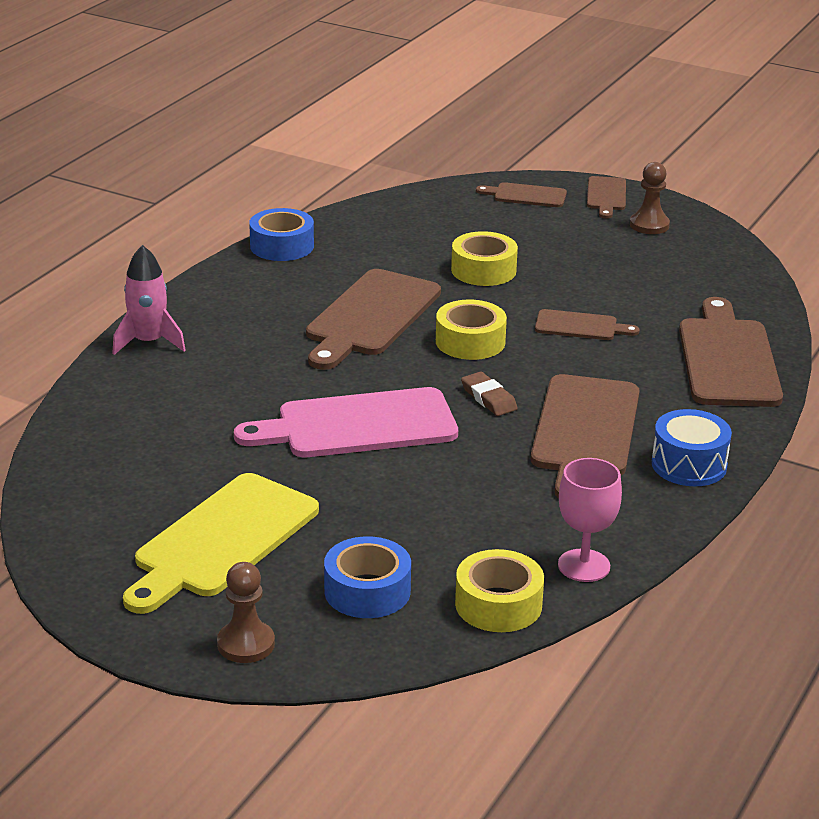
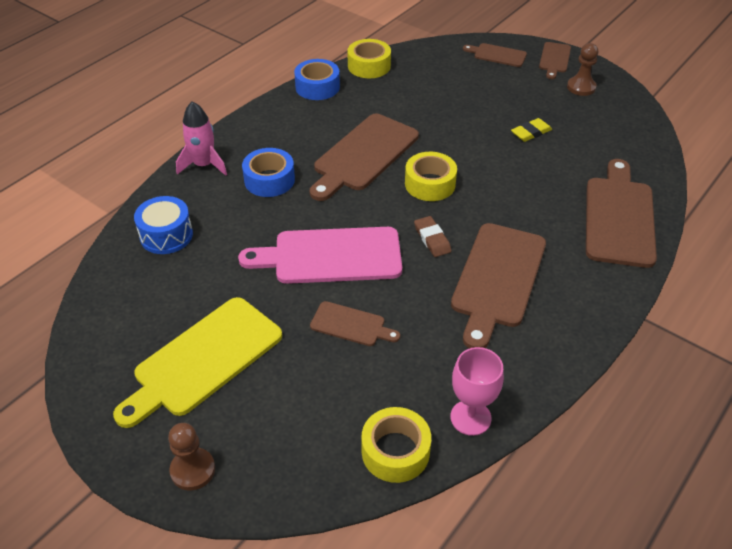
camera: 10 degrees right, 15 degrees up
blue tape [324,536,411,618] -> blue tape moved to [242,148,295,197]
yellow tape [451,231,518,286] -> yellow tape moved to [347,39,391,78]
brown cutting board [535,309,640,340] -> brown cutting board moved to [310,301,400,346]
blue drum [652,409,732,486] -> blue drum moved to [134,196,193,254]
none -> yellow eraser [511,118,552,142]

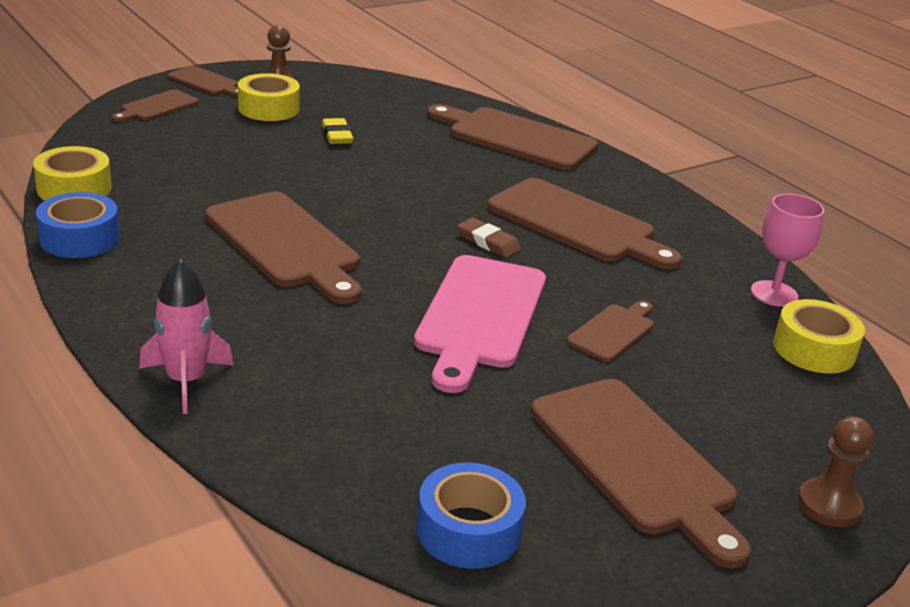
camera: 75 degrees left, 15 degrees down
yellow cutting board [113,297,282,428] -> brown cutting board [531,379,751,568]
blue drum [134,196,193,254] -> none
blue tape [242,148,295,197] -> blue tape moved to [416,463,526,569]
yellow tape [405,152,457,201] -> yellow tape moved to [238,73,300,121]
brown eraser [414,216,451,257] -> brown eraser turned 45 degrees clockwise [457,218,521,258]

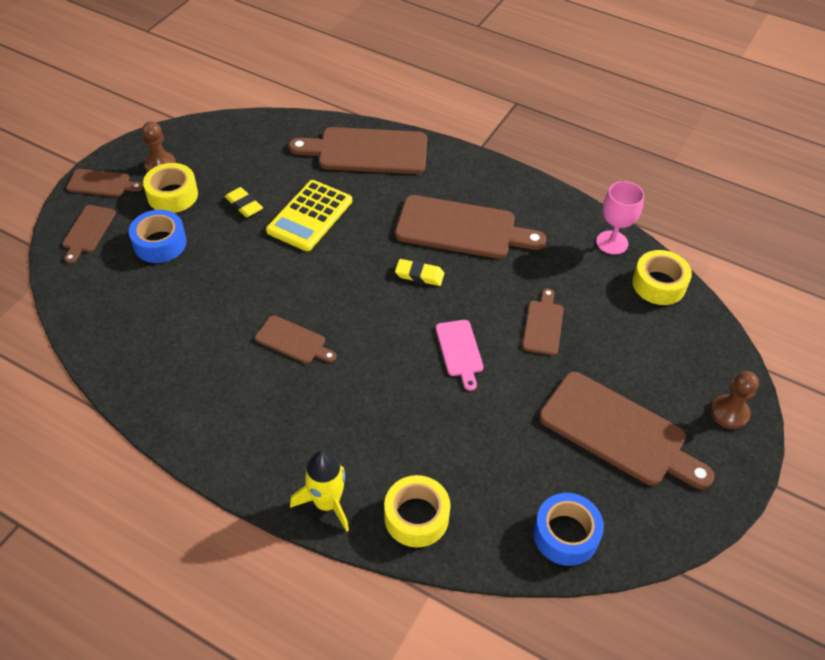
camera: 25 degrees left, 20 degrees up
yellow tape [33,146,111,200] -> yellow tape moved to [384,475,451,547]
blue tape [36,192,120,258] -> blue tape moved to [129,210,187,263]
pink rocket [139,259,234,414] -> yellow rocket [290,450,349,532]
brown cutting board [205,191,361,304] -> brown cutting board [255,315,336,363], size x0.51
pink cutting board [414,255,546,393] -> pink cutting board [436,320,483,391], size x0.51
brown eraser [457,218,521,258] -> yellow eraser [395,259,444,286]
none -> yellow calculator [266,180,352,251]

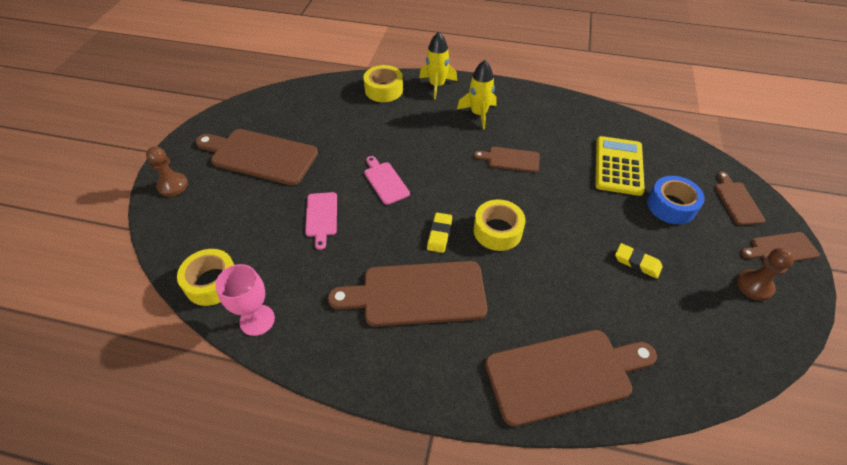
camera: 165 degrees right, 0 degrees up
yellow tape [143,163,198,213] -> yellow tape moved to [474,199,525,251]
yellow calculator [266,180,352,251] -> yellow calculator moved to [595,136,645,196]
yellow eraser [395,259,444,286] -> yellow eraser turned 75 degrees counterclockwise [427,213,452,253]
brown cutting board [522,288,564,355] -> pink cutting board [305,192,337,250]
blue tape [533,493,604,566] -> none
none -> yellow rocket [457,60,497,130]

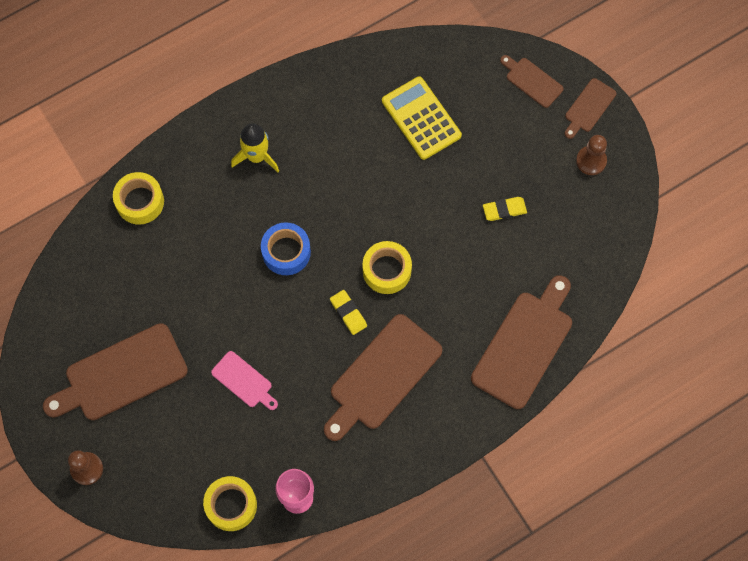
camera: 45 degrees left, 20 degrees up
pink cutting board [364,156,410,205] -> none
yellow rocket [419,32,457,99] -> none
brown cutting board [474,147,540,173] -> none
blue tape [647,176,705,224] -> blue tape moved to [261,222,311,275]

